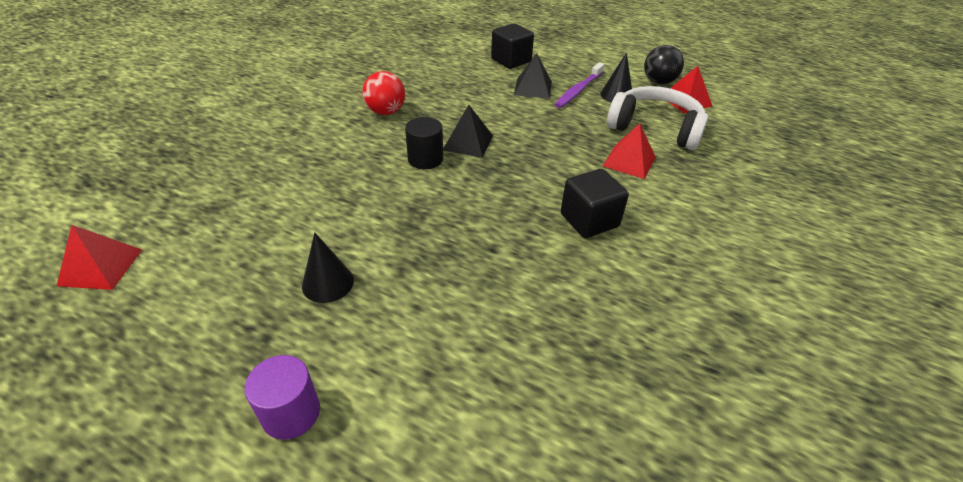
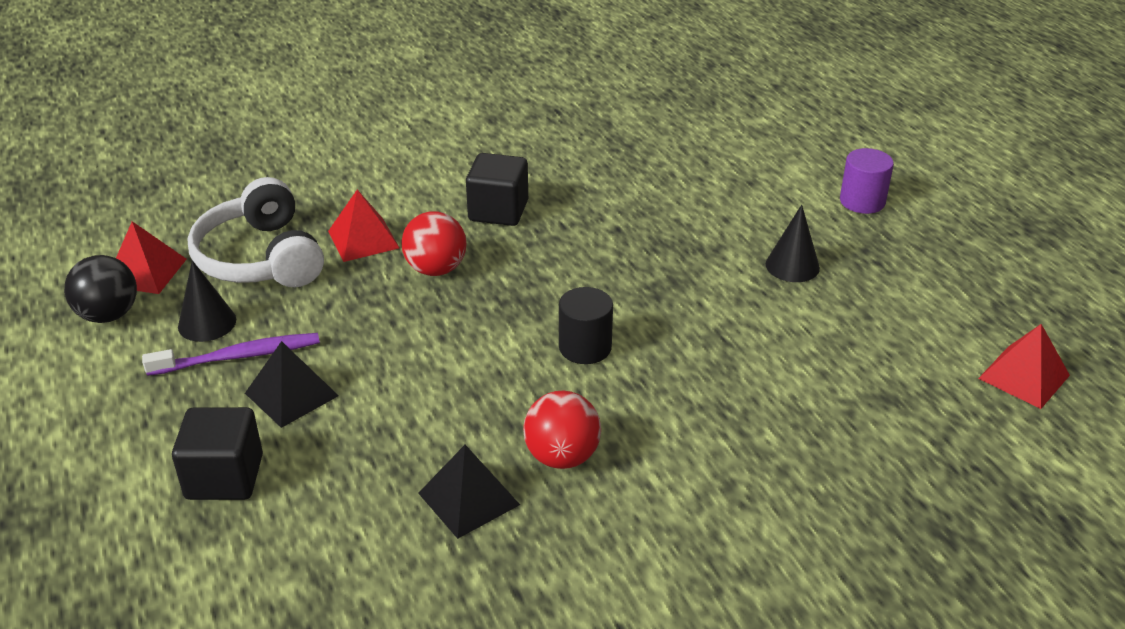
camera: 140 degrees left, 5 degrees down
black pyramid [443,105,493,158] -> black pyramid moved to [418,445,520,539]
none -> red ball [401,211,467,276]

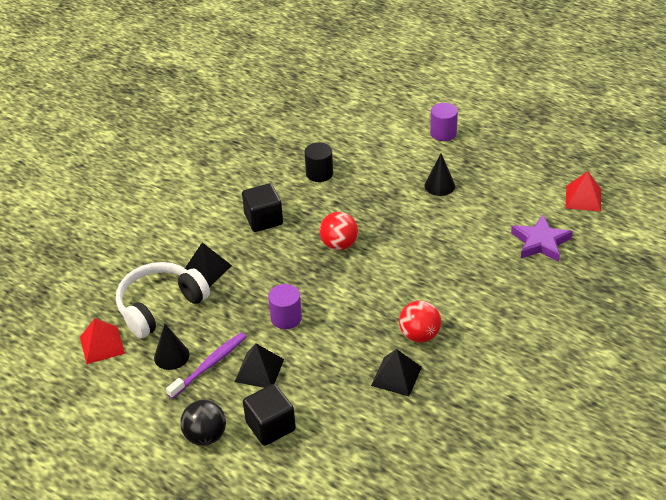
camera: 30 degrees left, 5 degrees up
black ball [64,255,137,323] -> black ball moved to [180,400,226,446]
white headphones [187,177,324,287] -> white headphones turned 105 degrees clockwise [116,262,210,339]
red pyramid [328,189,399,262] -> black pyramid [185,242,232,287]
red ball [401,211,467,276] -> red ball moved to [319,212,358,250]
black cylinder [559,287,613,364] -> black cylinder moved to [305,142,333,182]
none -> purple cylinder [268,284,302,329]
none -> purple star [511,215,573,262]

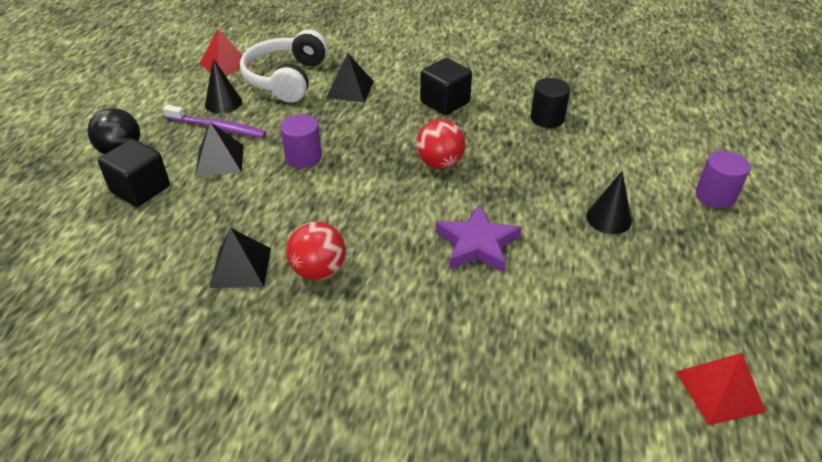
camera: 65 degrees right, 0 degrees up
white headphones [116,262,210,339] -> white headphones turned 105 degrees counterclockwise [240,29,328,103]
purple star [511,215,573,262] -> purple star moved to [436,205,522,273]

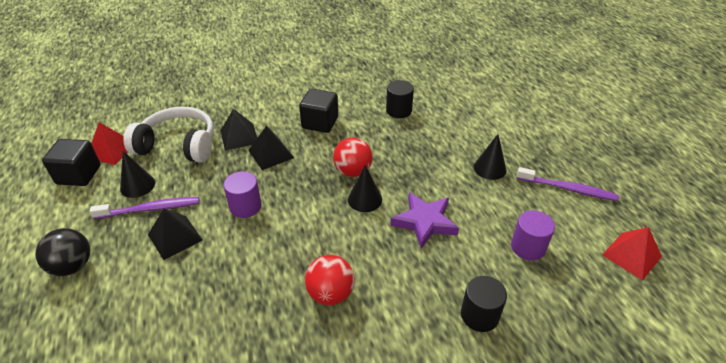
camera: 30 degrees left, 0 degrees up
black cube [98,139,170,207] -> black cube moved to [42,139,101,186]
black pyramid [209,228,271,288] -> black pyramid moved to [248,125,294,170]
white headphones [240,29,328,103] -> white headphones turned 120 degrees clockwise [123,107,214,163]
purple cylinder [696,151,750,208] -> purple cylinder moved to [511,210,555,261]
none -> black cone [348,165,382,212]
none -> black cylinder [461,276,507,332]
none -> purple toothbrush [517,167,619,201]

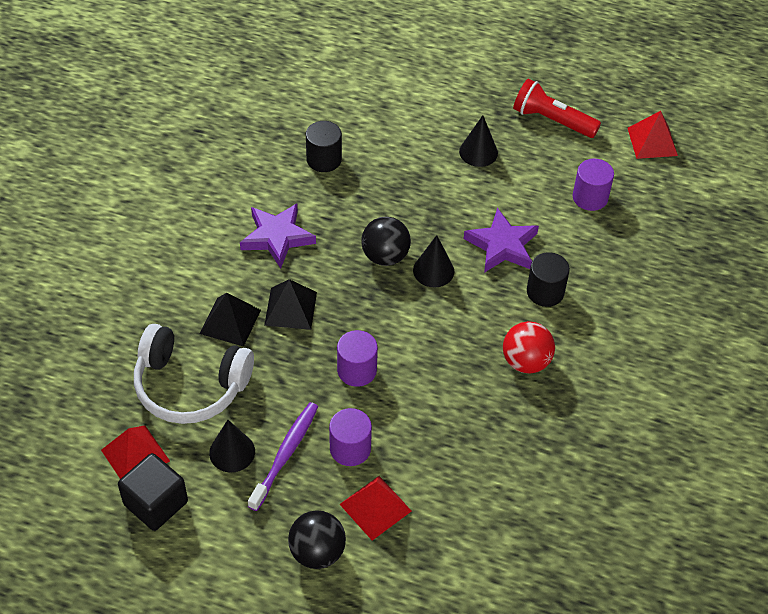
camera: 55 degrees left, 10 degrees up
white headphones [123,107,214,163] -> white headphones turned 120 degrees counterclockwise [134,324,254,424]
black pyramid [148,209,203,260] -> purple cylinder [329,408,372,466]
black cube [299,89,338,133] -> purple star [240,203,316,268]
red ball [333,137,373,177] -> black ball [361,216,411,266]
black cylinder [461,276,507,332] -> black cylinder moved to [527,252,570,307]
purple toothbrush [517,167,619,201] -> red flashlight [513,79,601,138]
none -> red pyramid [340,476,412,540]

